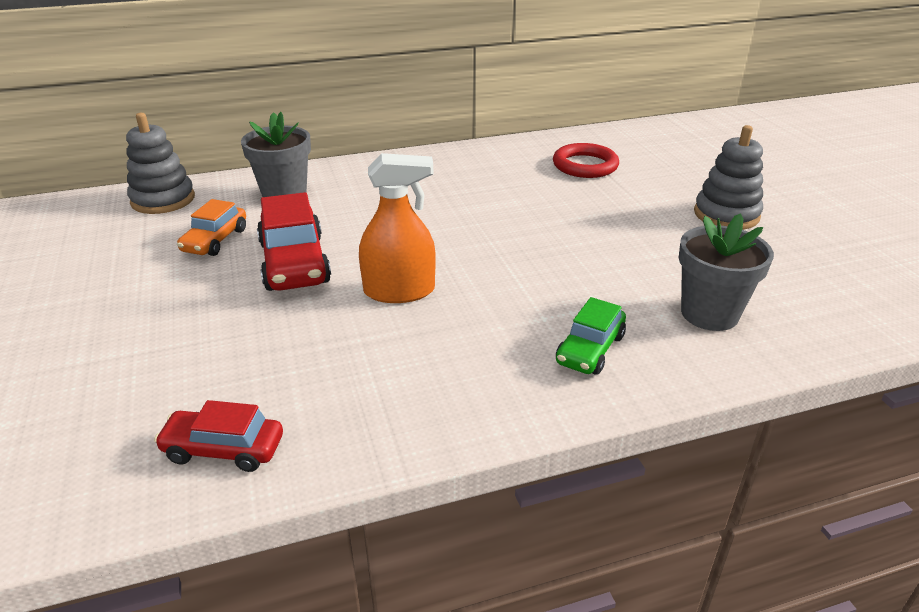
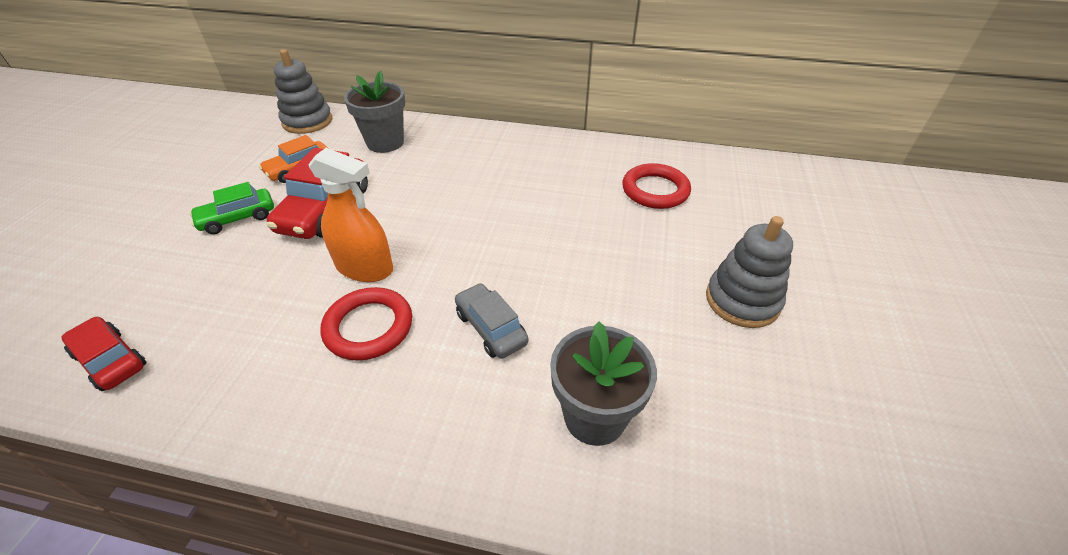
camera: 30 degrees right, 10 degrees up
green car [556,297,626,375] -> green car moved to [189,182,274,234]
none -> red ring [321,287,412,361]
none -> grey car [455,283,529,359]

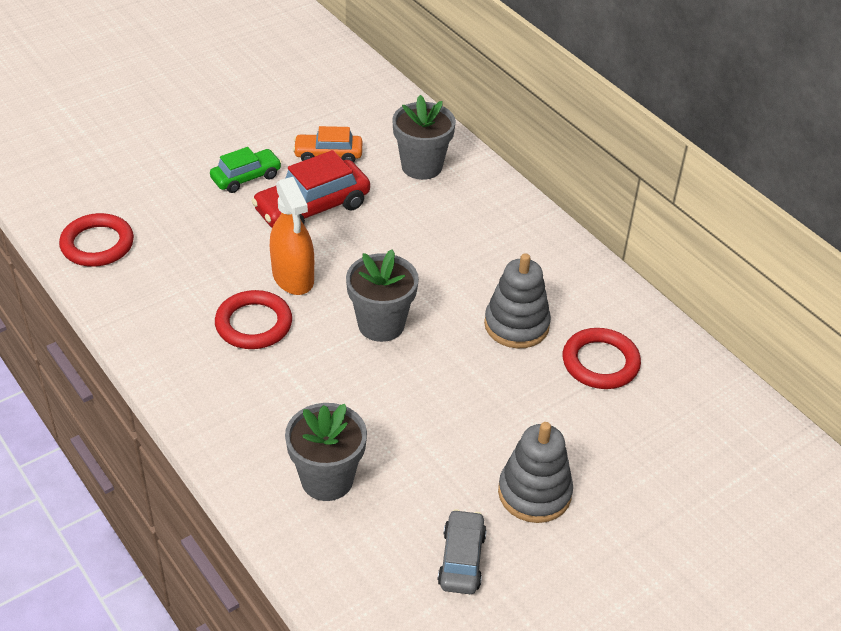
camera: 40 degrees right, 0 degrees up
red car [62,317,146,391] -> red ring [59,213,134,267]
green car [189,182,274,234] -> green car turned 135 degrees clockwise [210,147,282,193]
grey stacking toy [274,49,332,134] -> grey stacking toy moved to [484,253,551,348]
grey car [455,283,529,359] -> grey car moved to [437,509,487,594]
none -> grey flower pot [346,250,419,342]

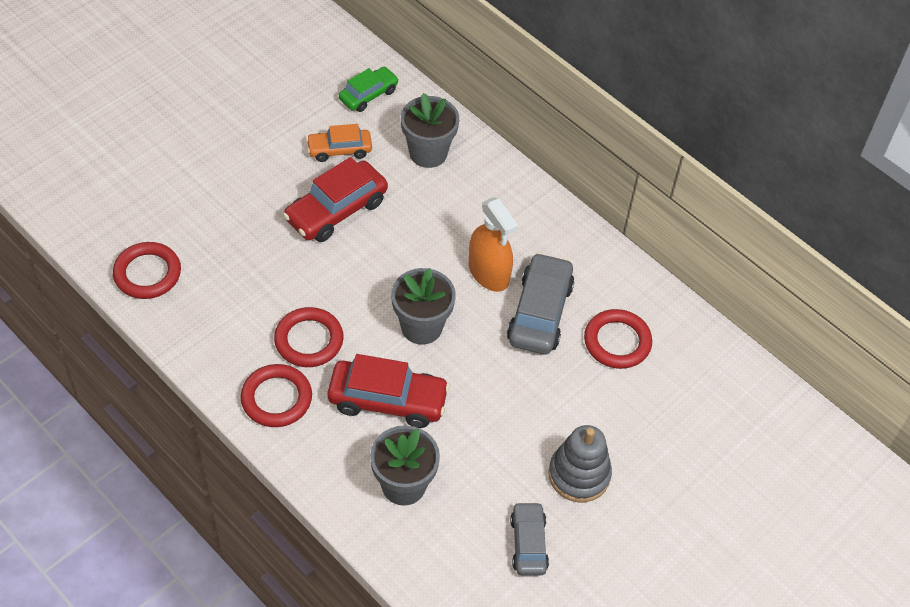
camera: 10 degrees left, 10 degrees up
green car [210,147,282,193] -> green car moved to [339,67,399,112]
orange spray bottle [270,177,314,295] -> orange spray bottle moved to [469,198,518,292]
grey stacking toy [484,253,551,348] -> grey car [507,252,574,354]
none -> red ring [240,364,312,427]
none -> red car [327,354,450,428]

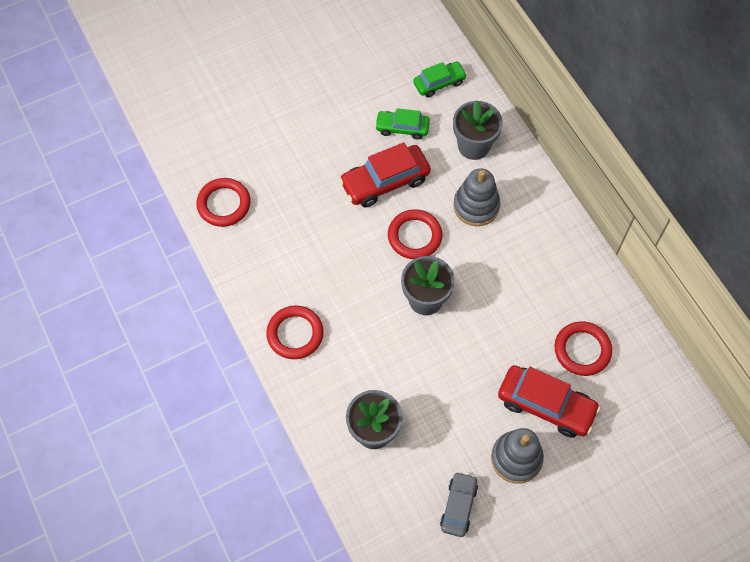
camera: 20 degrees right, 10 degrees up
red ring [274,307,344,367] -> red ring moved to [388,209,443,259]
orange car [306,124,372,162] -> green car [375,108,430,140]
red car [327,354,450,428] -> red car moved to [498,365,601,438]
orange spray bottle [469,198,518,292] -> none
grey car [507,252,574,354] -> none
none -> grey stacking toy [453,168,500,226]

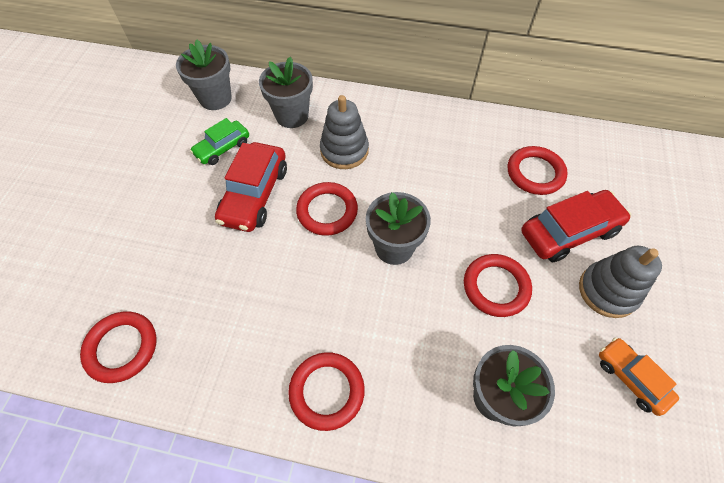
camera: 50 degrees left, 5 degrees down
green car [413,61,467,97] -> grey flower pot [176,39,232,110]
grey car [440,471,478,537] -> orange car [599,337,679,416]
none -> red ring [464,254,532,317]

